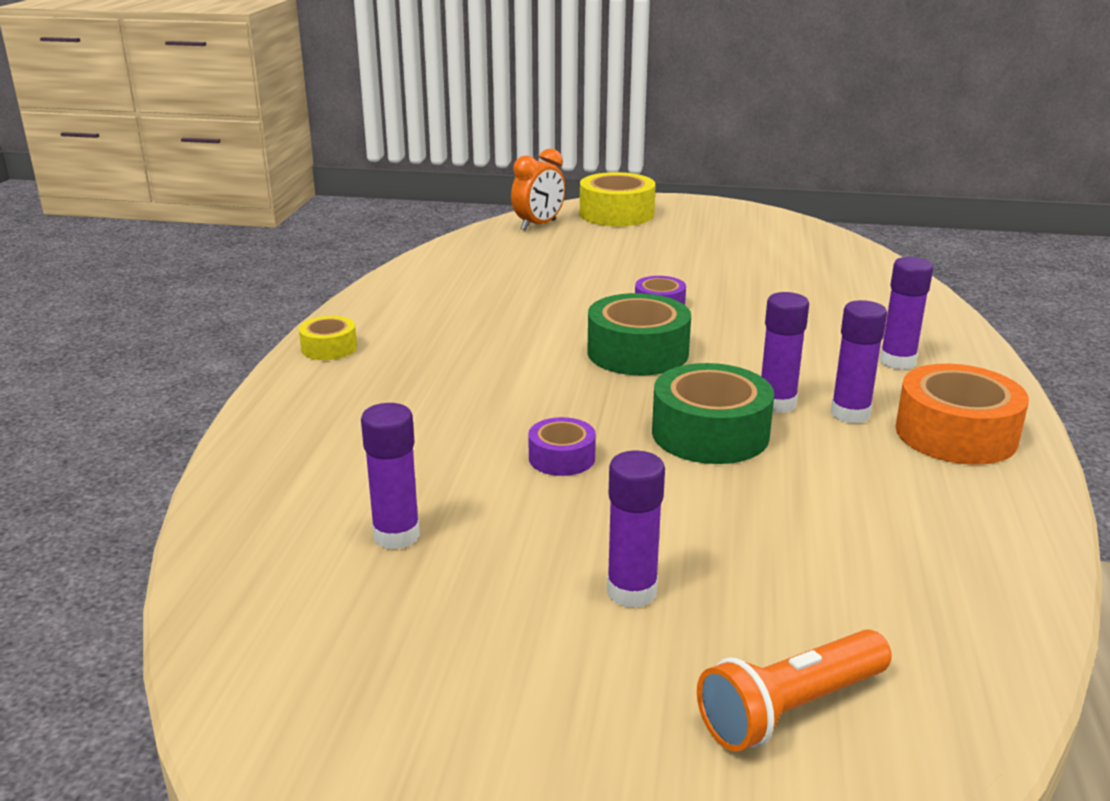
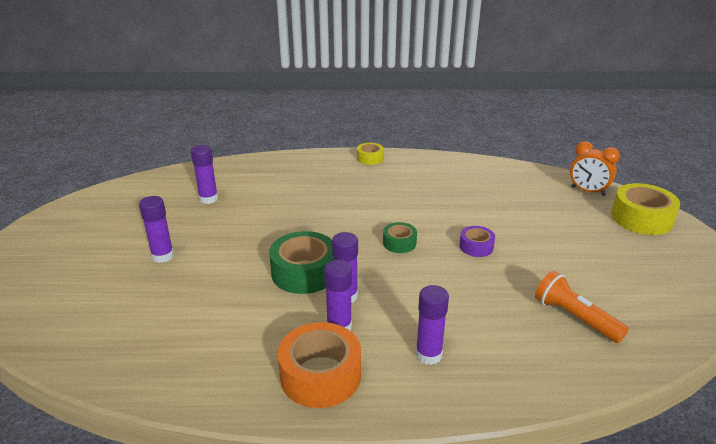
camera: 80 degrees right, 5 degrees up
purple tape [528,417,596,476] -> none
green tape [587,293,691,375] -> green tape [383,222,417,253], size x0.55
orange flashlight [697,629,892,752] -> orange flashlight moved to [535,271,629,343]

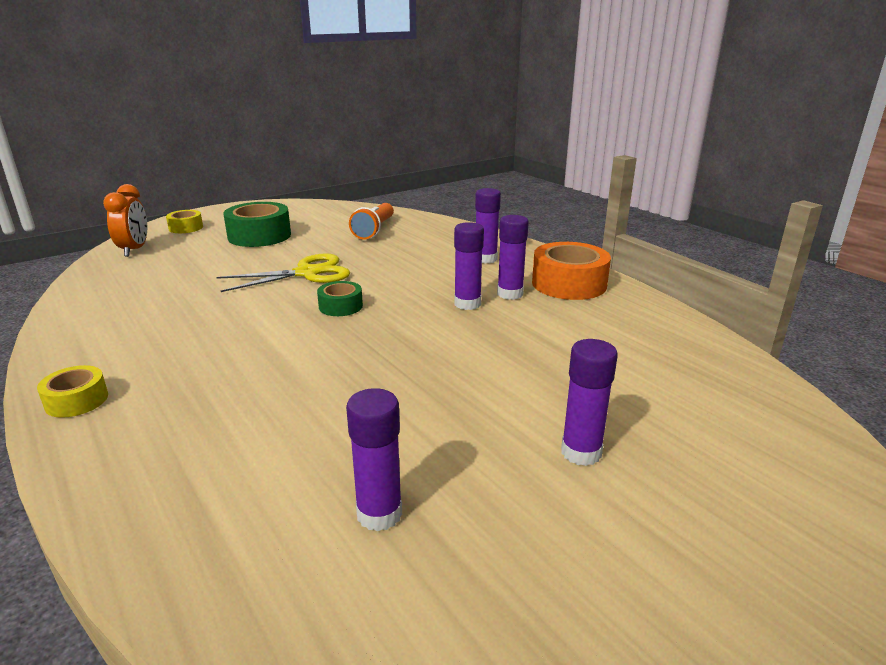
camera: 125 degrees left, 5 degrees down
green tape [269,231,334,294] -> green tape moved to [223,202,291,247]
purple tape [459,226,495,257] -> yellow scissors [216,253,350,292]
yellow tape [611,183,680,235] -> yellow tape [166,210,203,233], size x0.55

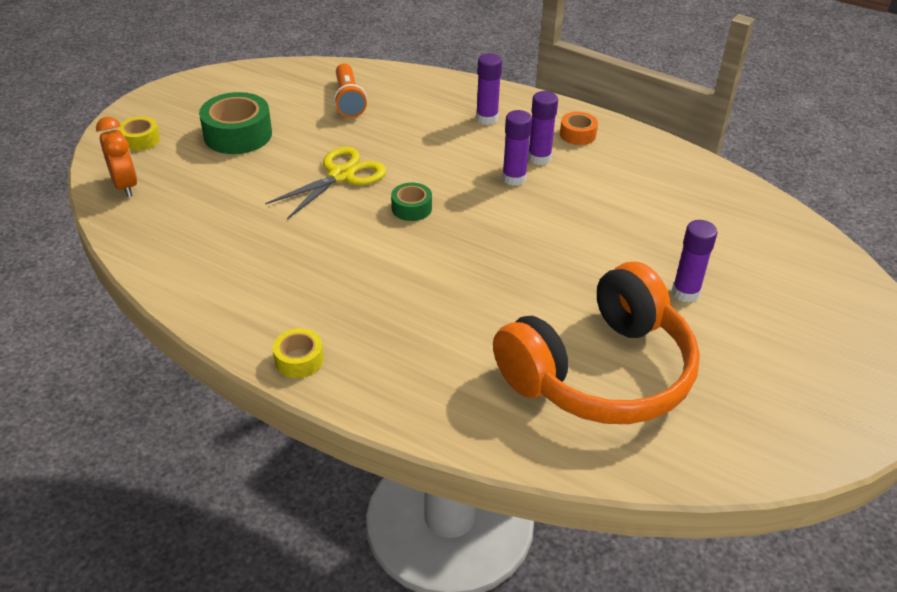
camera: 25 degrees left, 15 degrees up
purple glue stick [346,388,402,531] -> orange headphones [493,262,700,424]
orange tape [532,242,611,300] -> orange tape [560,112,598,145], size x0.55

